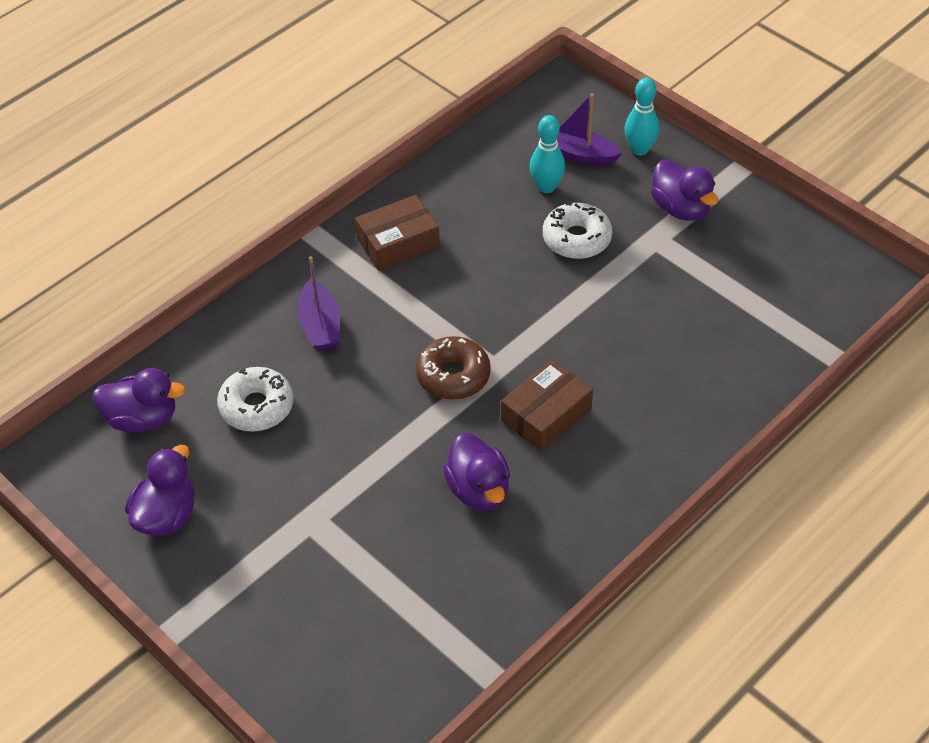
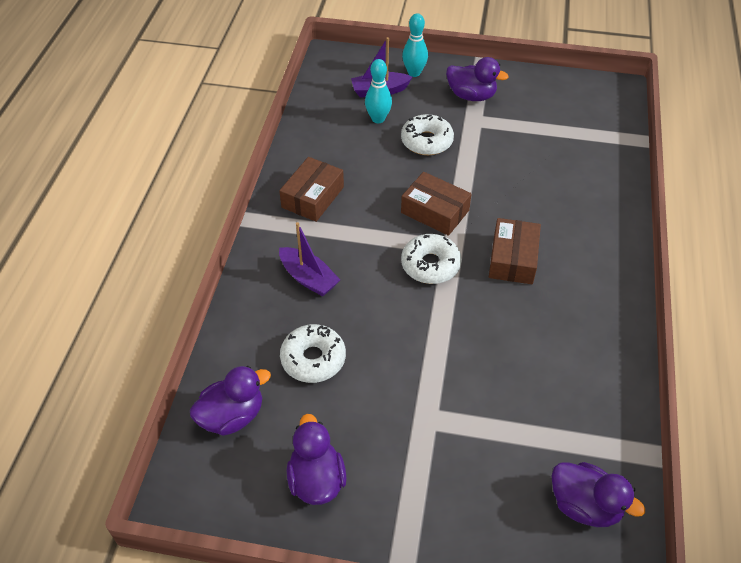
camera: 35 degrees left, 0 degrees up
brown donut [416,336,491,400] -> white donut [401,234,462,284]
purple duck [443,433,510,511] -> purple duck moved to [551,462,645,527]
none -> brown box [401,172,472,236]

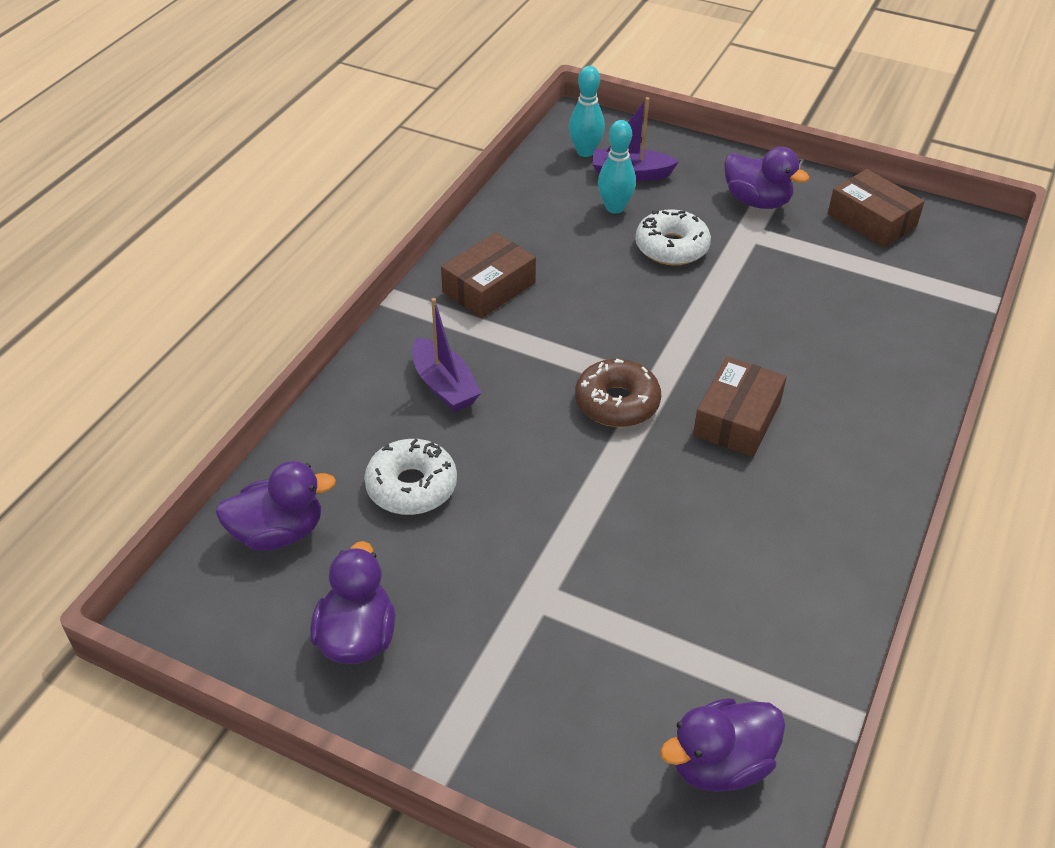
camera: 15 degrees right, 5 degrees down
brown box [401,172,472,236] -> brown box moved to [828,169,925,247]
white donut [401,234,462,284] -> brown donut [575,359,661,427]
turquoise bowling pin [402,13,428,77] -> turquoise bowling pin moved to [569,66,605,157]
purple duck [551,462,645,527] -> purple duck turned 105 degrees clockwise [660,698,785,792]

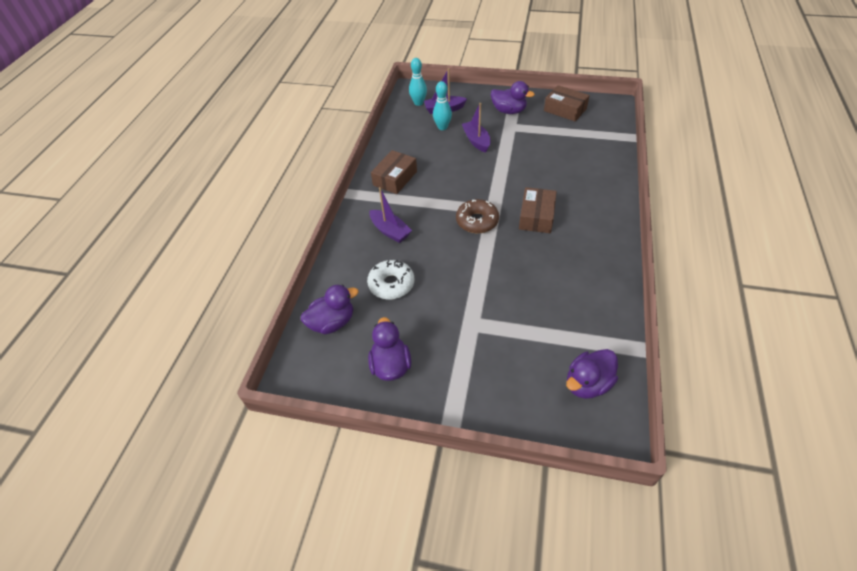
camera: 10 degrees left, 5 degrees up
white donut [635,209,711,265] -> purple boat [462,103,490,153]

